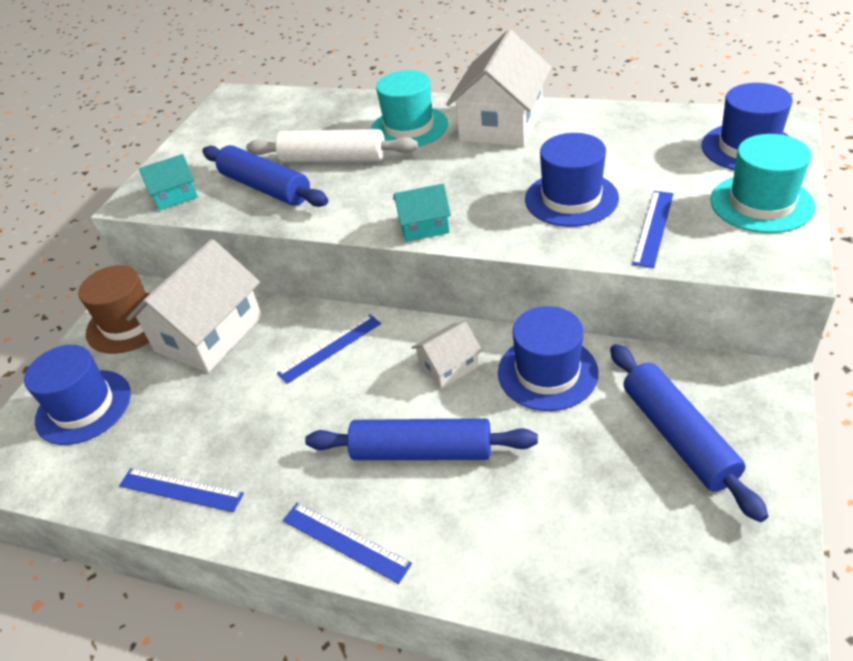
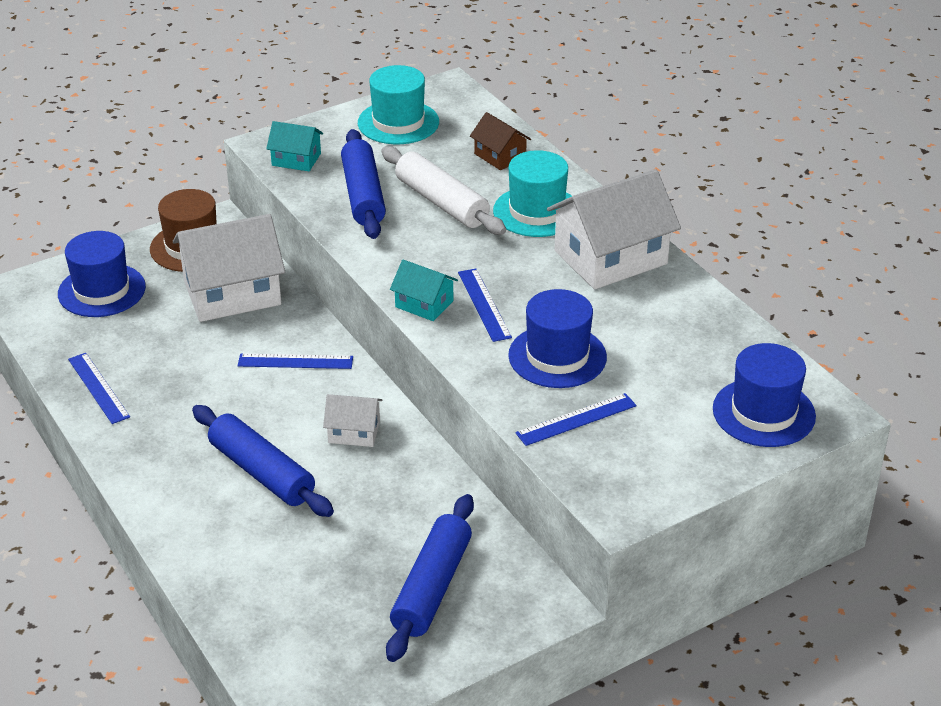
camera: 35 degrees right, 5 degrees down
blue ruler [283,503,412,584] -> blue ruler moved to [458,269,512,342]
blue hat [498,306,599,411] -> none
turquoise hat [711,134,815,233] -> turquoise hat moved to [358,65,439,144]
none -> brown house [470,112,531,170]

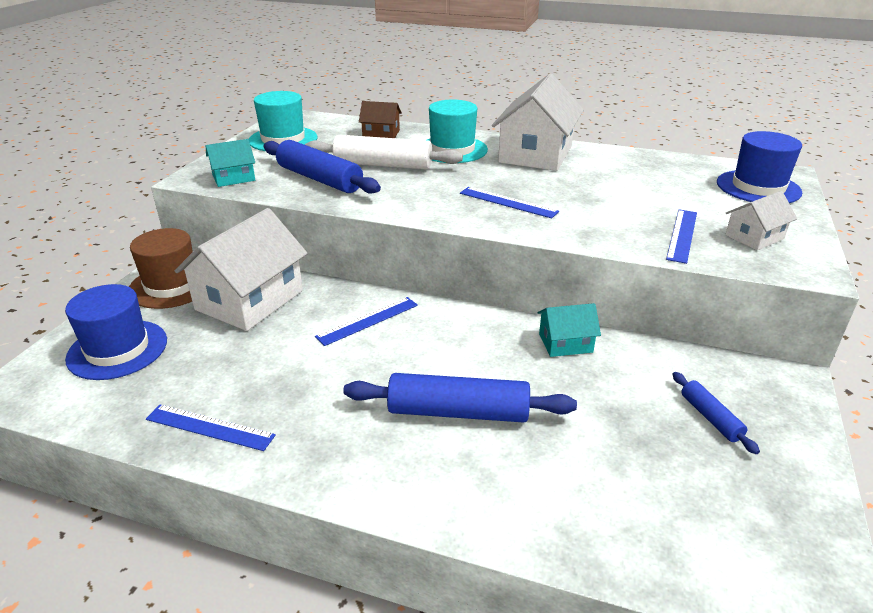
camera: 40 degrees left, 5 degrees down
white house [323,394,383,447] -> white house moved to [725,191,797,250]
blue rolling pin [386,494,474,662] -> blue rolling pin [672,372,760,454], size x0.52
turquoise house [390,259,458,321] -> turquoise house moved to [537,303,601,357]
blue hat [508,289,607,388] -> none

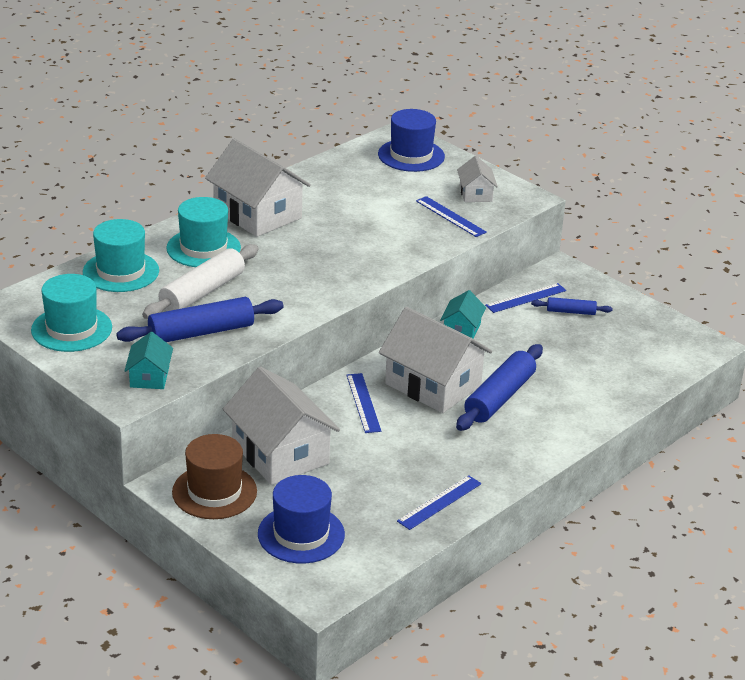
camera: 65 degrees left, 0 degrees up
brown house [359,101,402,138] -> turquoise hat [83,219,159,292]
blue ruler [460,187,559,219] -> blue ruler moved to [485,283,566,313]
none -> white house [379,307,492,413]

